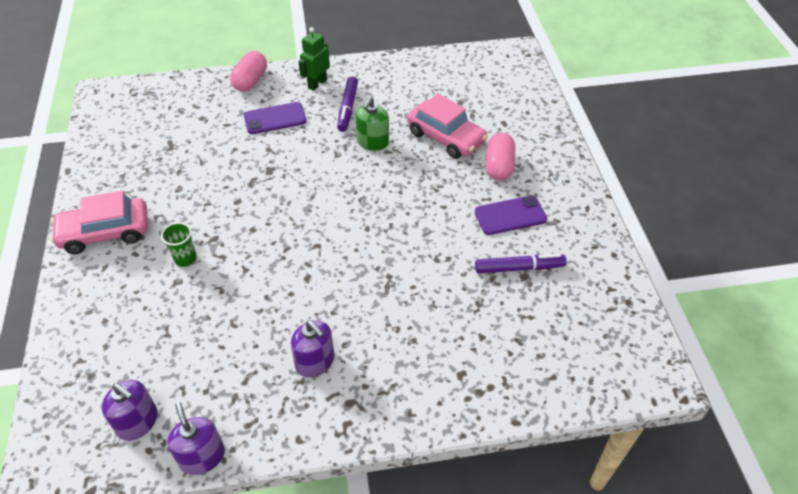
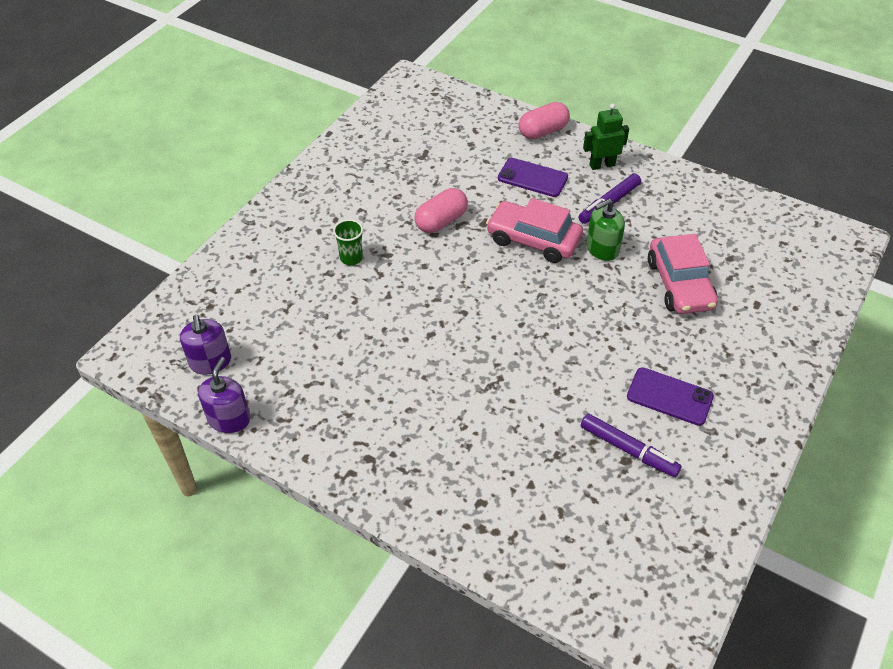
camera: 40 degrees right, 0 degrees up
pink car [51,191,148,254] -> pink car moved to [486,198,583,263]
purple soap dispenser [291,320,334,377] -> none
pink capsule [486,133,515,181] -> pink capsule moved to [415,188,468,233]

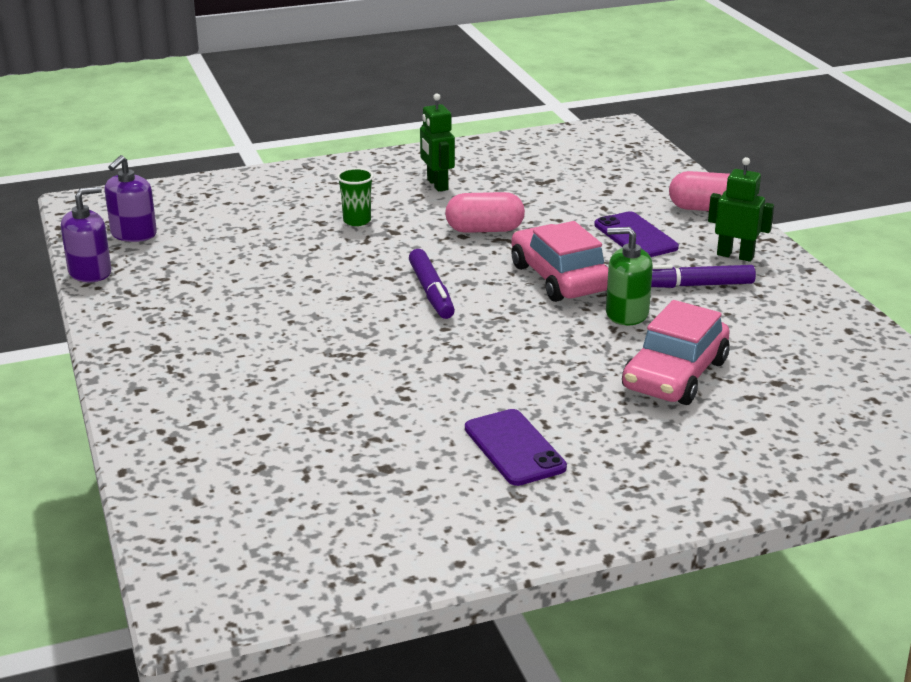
camera: 40 degrees right, 20 degrees down
purple marker [581,413,682,477] -> purple marker moved to [409,249,455,319]
none -> green robot [420,93,455,192]

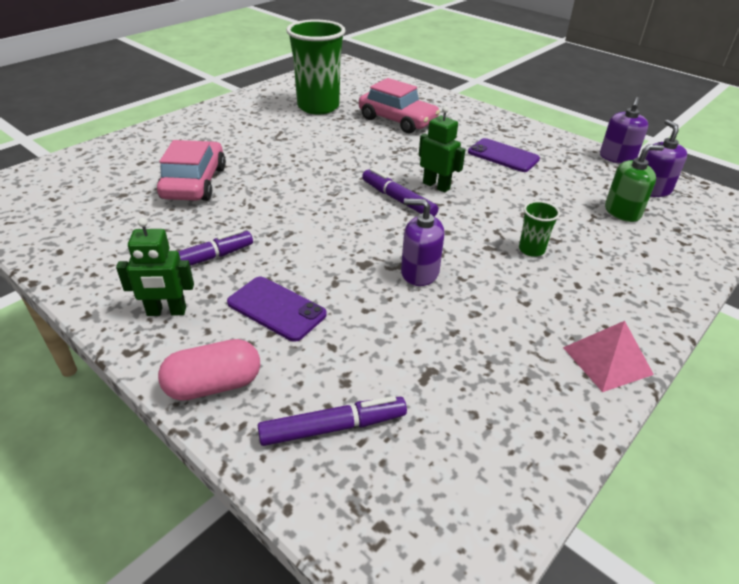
camera: 150 degrees right, 10 degrees up
green robot [420,93,455,192] -> green robot moved to [419,106,465,193]
pink capsule [445,192,525,233] -> purple soap dispenser [401,198,445,286]
purple phone [465,409,567,486] -> purple phone moved to [468,138,540,172]
pink car [511,221,608,302] -> pink car moved to [359,78,440,134]
green soap dispenser [606,227,653,325] -> green soap dispenser moved to [605,145,664,222]
none -> purple marker [258,396,407,446]
none -> green cup [286,19,346,115]
none -> pink pyramid [563,321,654,392]

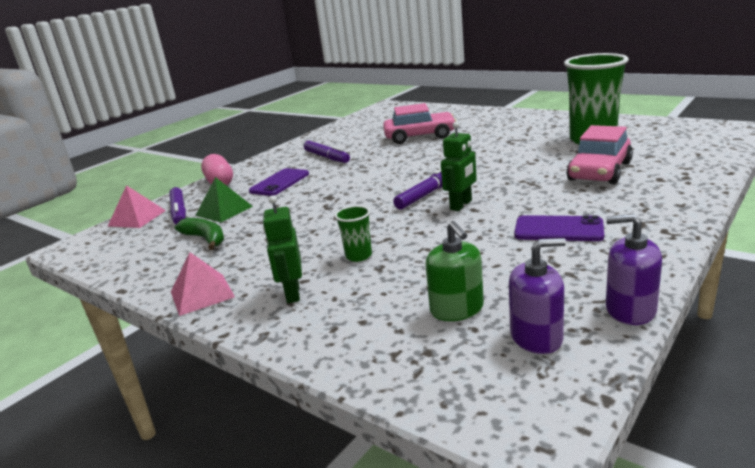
camera: 90 degrees right, 15 degrees down
green robot [116,218,194,316] -> green robot moved to [263,195,302,303]
purple soap dispenser [401,198,445,286] -> none
purple phone [468,138,540,172] -> purple phone turned 75 degrees clockwise [514,215,604,241]
none -> pink pyramid [108,185,166,228]
none -> green banana [175,218,224,250]
none -> green pyramid [195,177,253,223]

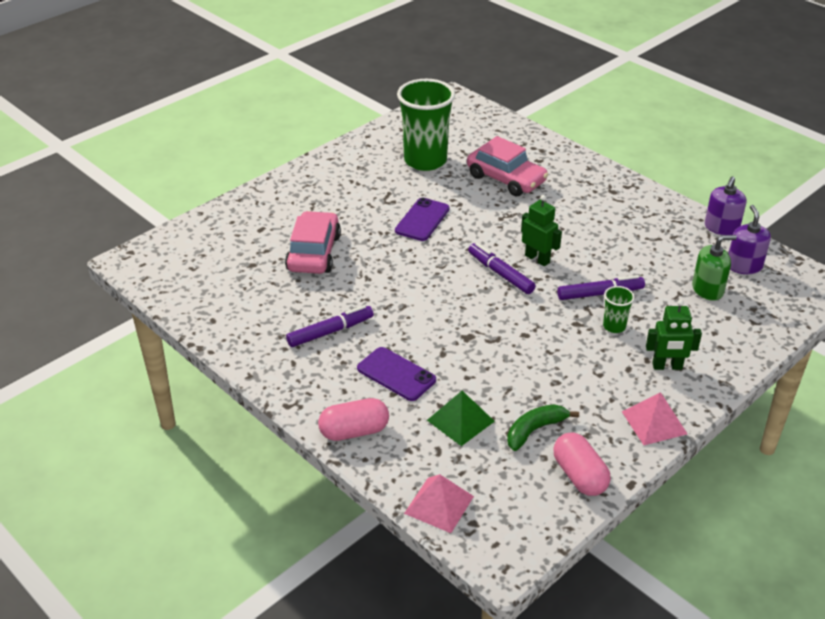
camera: 85 degrees left, 15 degrees up
purple marker [169,187,186,224] -> purple marker moved to [557,275,645,300]
purple phone [514,215,604,241] -> purple phone moved to [395,198,450,241]
none -> pink capsule [553,433,611,496]

